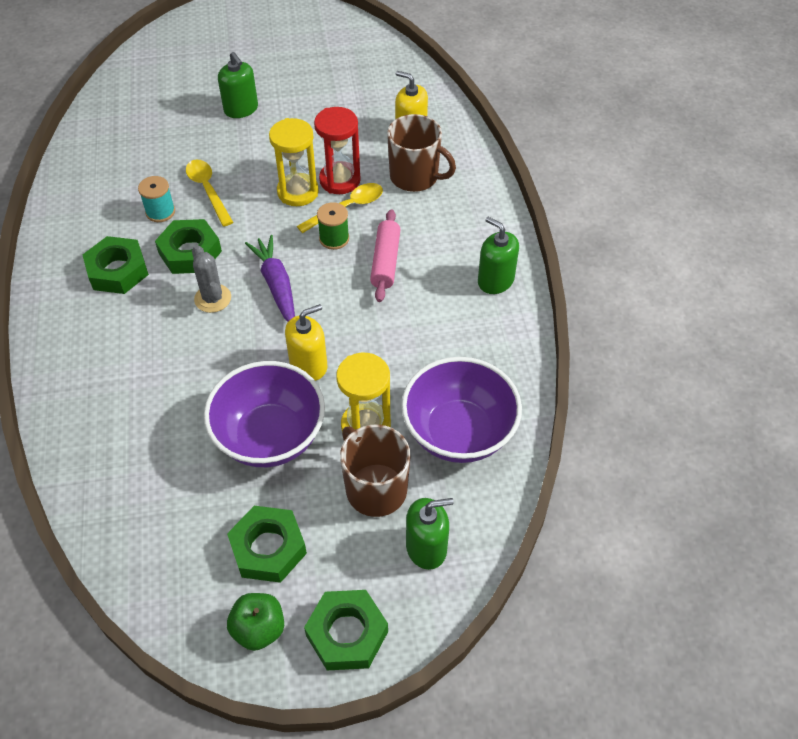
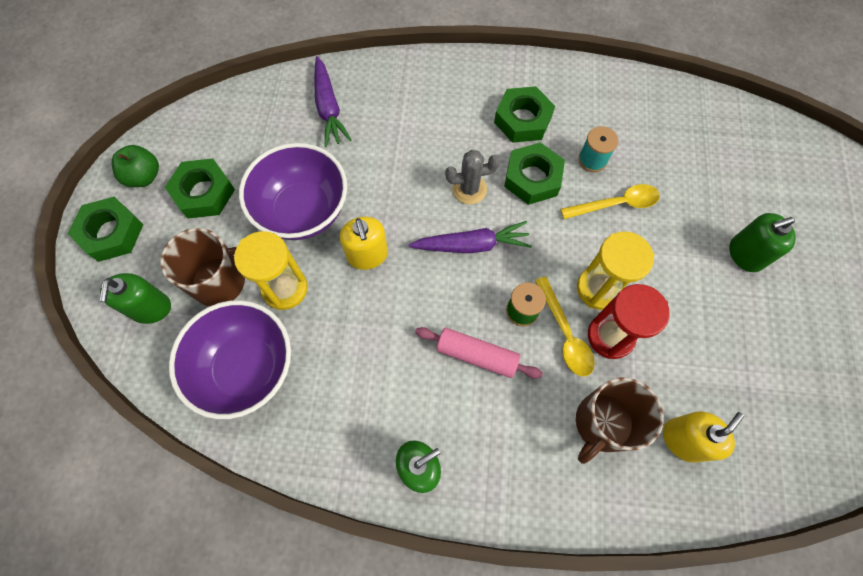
camera: 105 degrees right, 15 degrees up
none -> purple carrot [314,56,352,147]

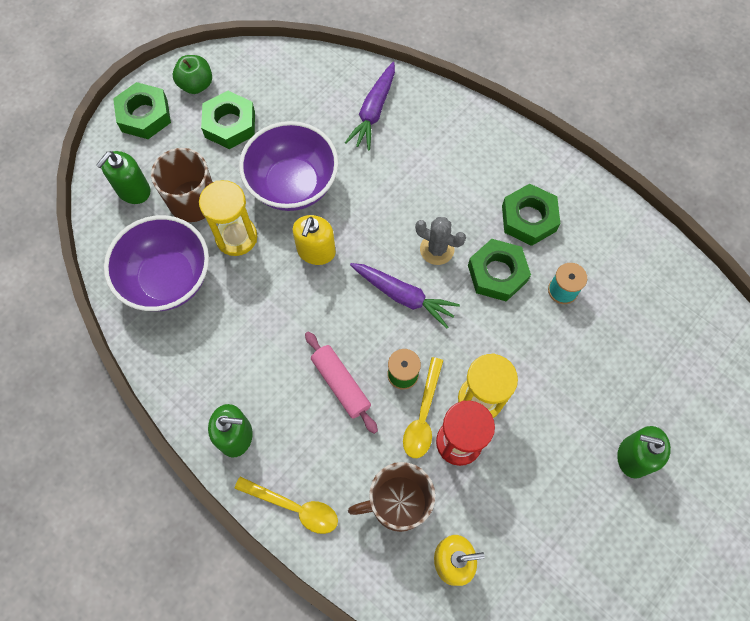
camera: 35 degrees right, 0 degrees up
yellow spoon [561,184,660,219] -> yellow spoon moved to [235,477,338,534]

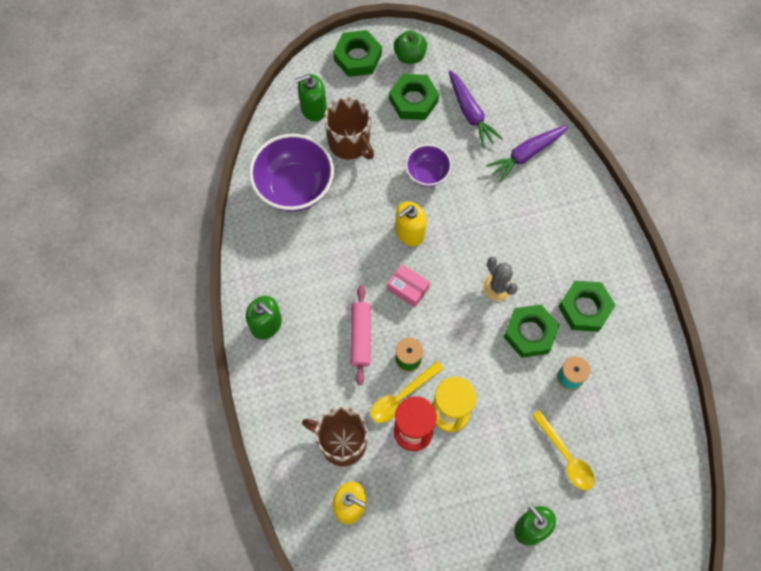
camera: 35 degrees right, 0 degrees up
yellow hourglass [199,180,257,256] -> none
yellow spoon [235,477,338,534] -> yellow spoon moved to [532,410,595,490]
purple bowl [239,121,338,211] -> purple bowl [405,144,452,187], size x0.56
purple carrot [350,263,460,329] -> purple carrot moved to [449,70,503,148]
none -> pink box [387,264,430,307]

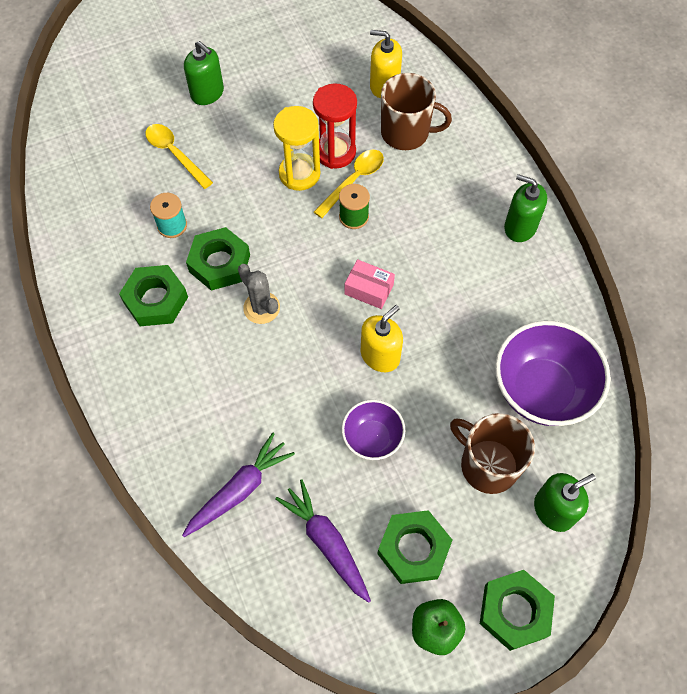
camera: 170 degrees right, 5 degrees down
pink rolling pin [350,285,371,385] -> none

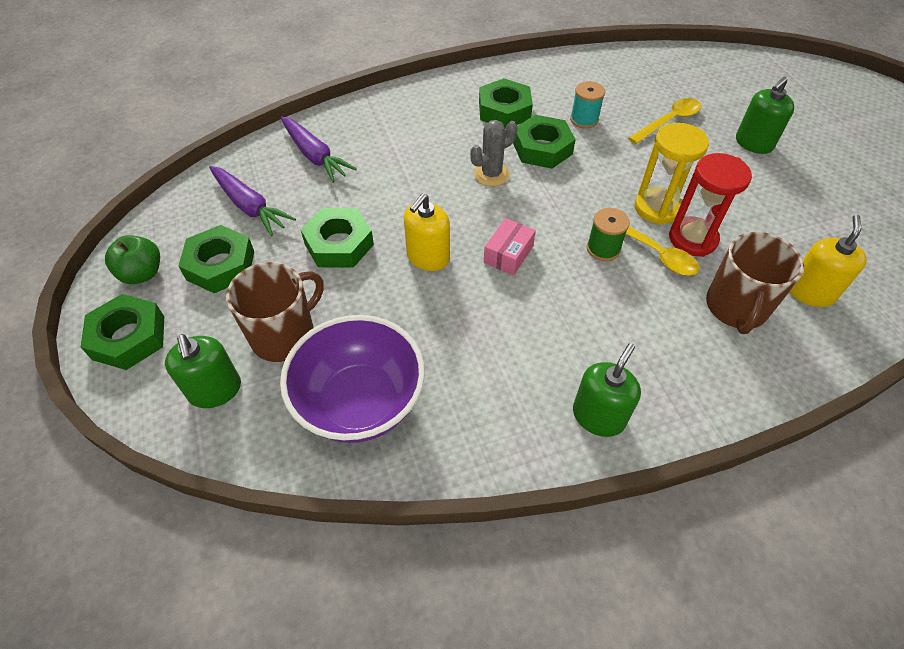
camera: 95 degrees right, 10 degrees down
purple carrot [275,480,371,603] -> purple carrot turned 75 degrees clockwise [209,166,296,236]
purple bowl [342,400,405,460] -> green nut [301,208,374,268]
yellow soap dispenser [361,305,403,372] -> yellow soap dispenser turned 75 degrees clockwise [404,194,450,271]

